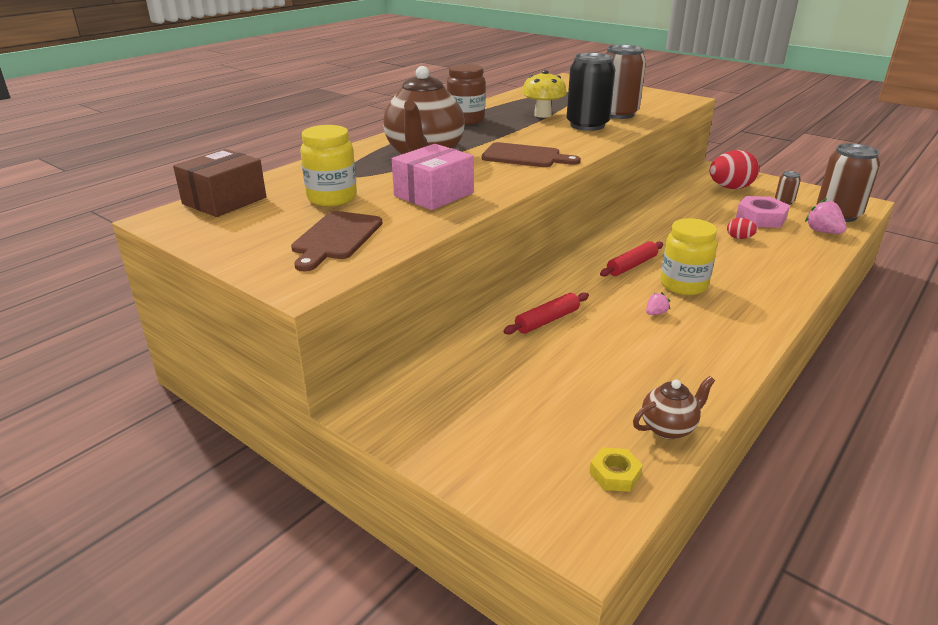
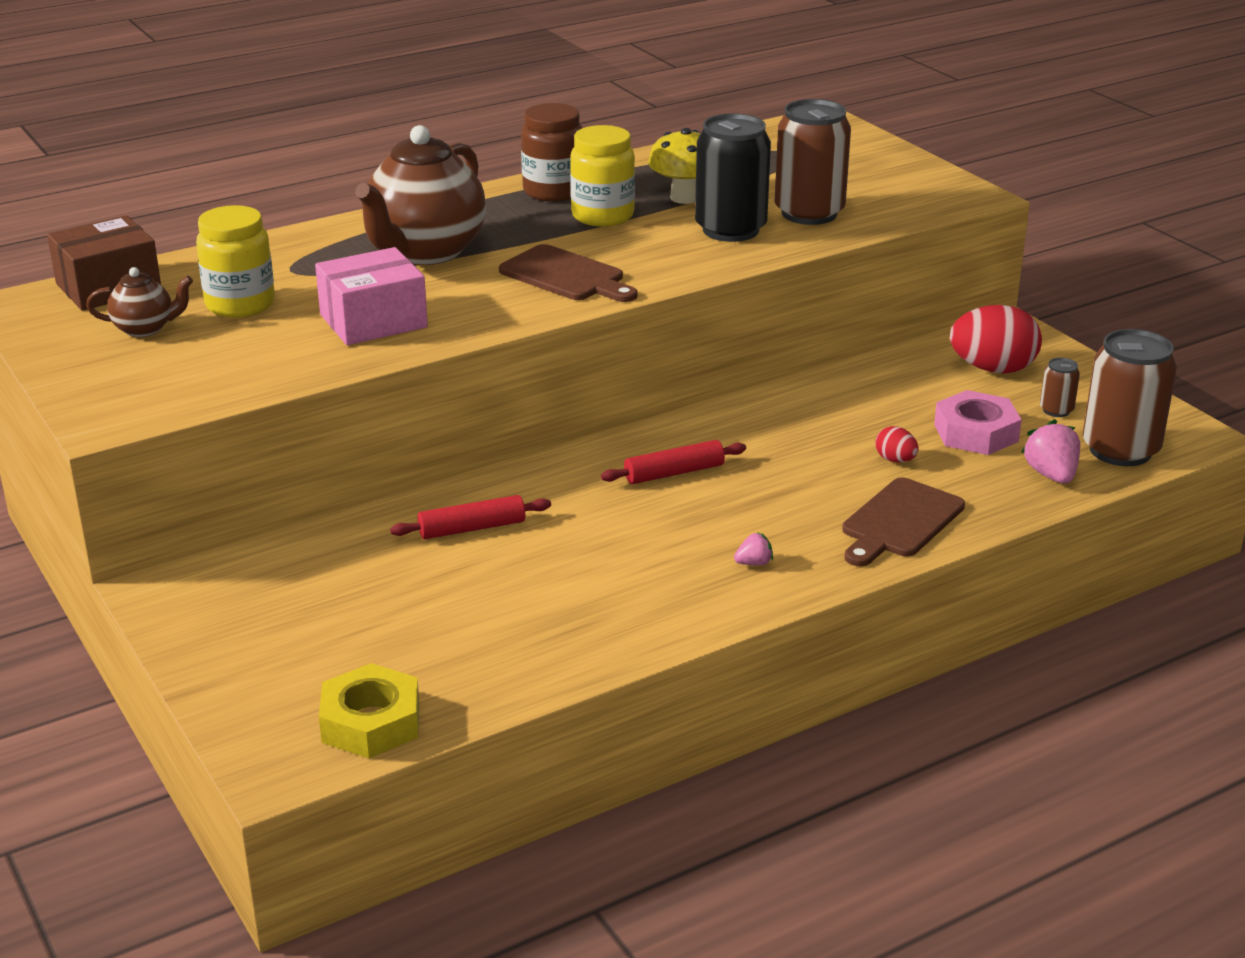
camera: 20 degrees right, 0 degrees up
brown cutting board [291,211,382,271] -> brown cutting board moved to [842,477,965,566]
yellow nut [589,447,643,492] -> yellow nut [319,663,419,758], size x1.73
brown teapot [633,376,715,439] -> brown teapot moved to [86,267,193,337]
pink strawberry [646,292,670,315] -> pink strawberry moved to [734,532,773,566]
yellow jar [660,218,717,295] -> yellow jar moved to [570,125,635,227]

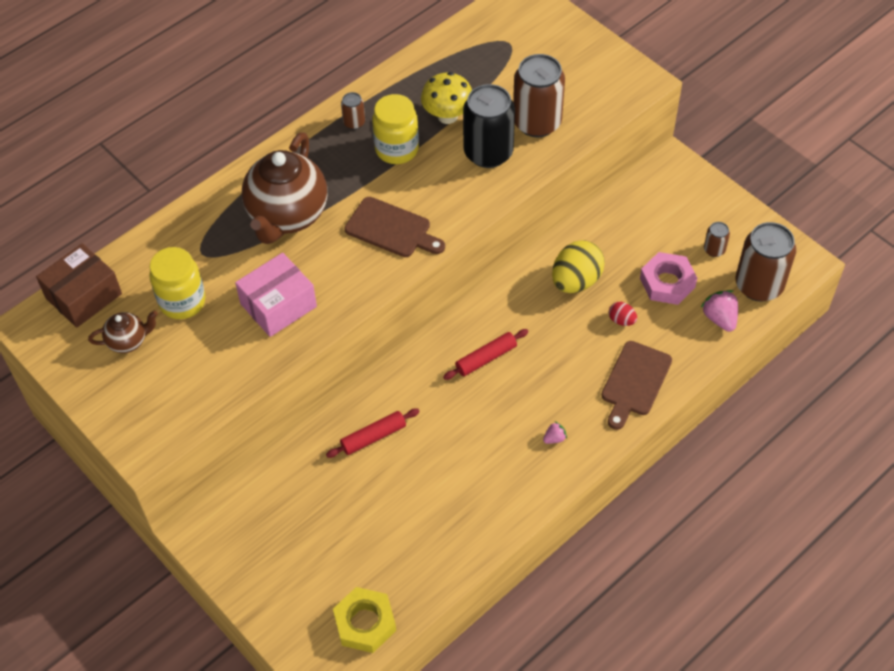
camera: 10 degrees left, 25 degrees up
brown jar [521,103,582,201] -> brown can [341,92,365,130]
red egg [950,305,1042,373] -> none
none -> yellow egg [552,240,605,293]

